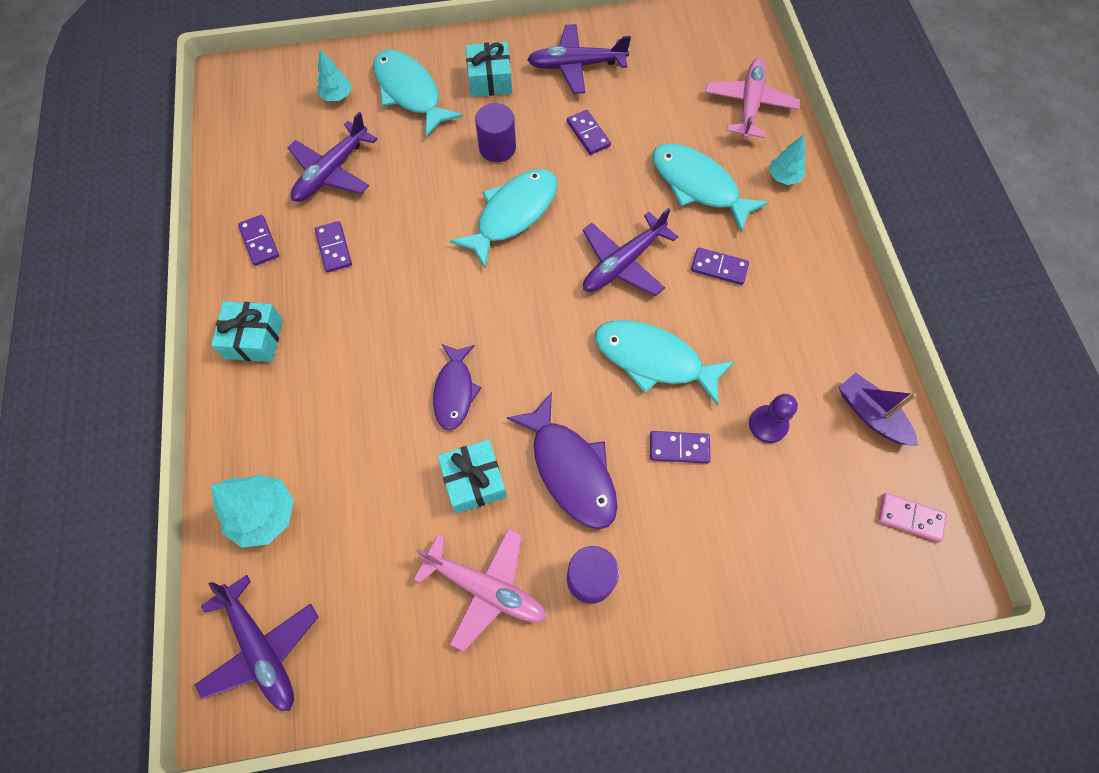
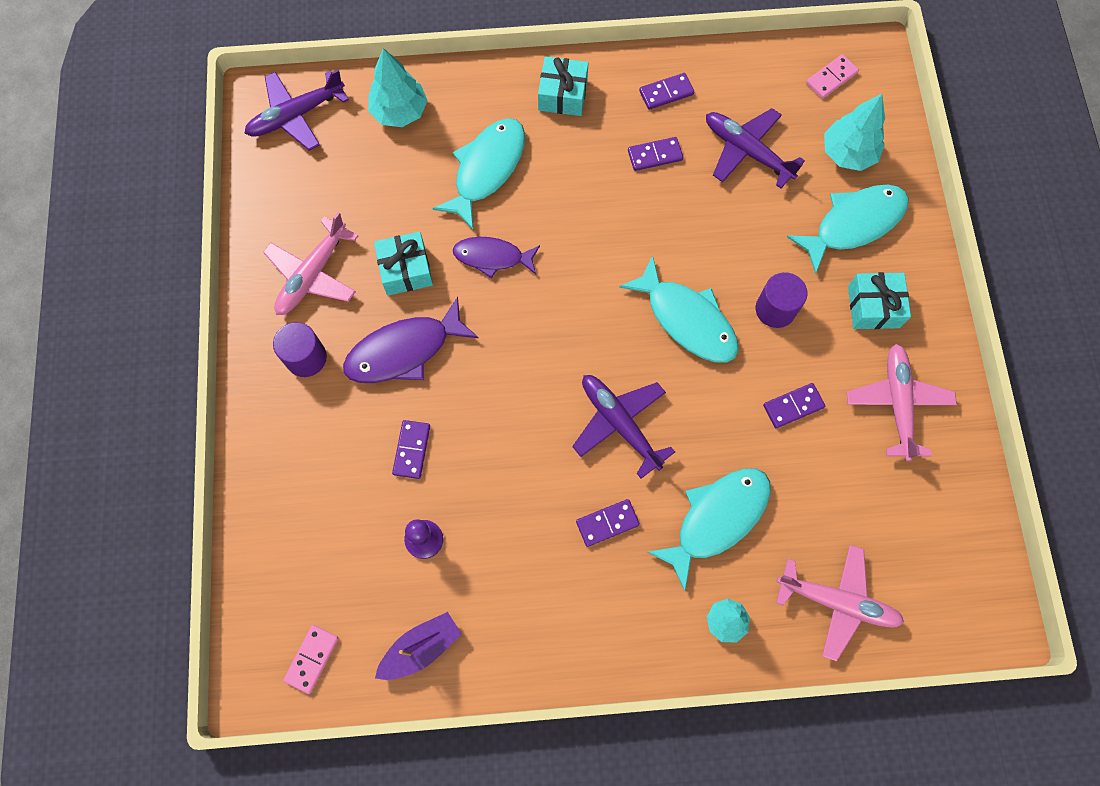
camera: 95 degrees right, 5 degrees up
turquoise tree [317,50,352,101] -> turquoise tree [824,94,885,171], size x1.63
purple plane [527,24,631,94] -> pink plane [847,344,957,461]
turquoise fish [595,320,735,406] -> turquoise fish moved to [432,118,525,231]
purple domino [691,248,749,285] -> purple domino turned 45 degrees clockwise [576,499,640,547]
none -> pink domino [806,54,859,99]

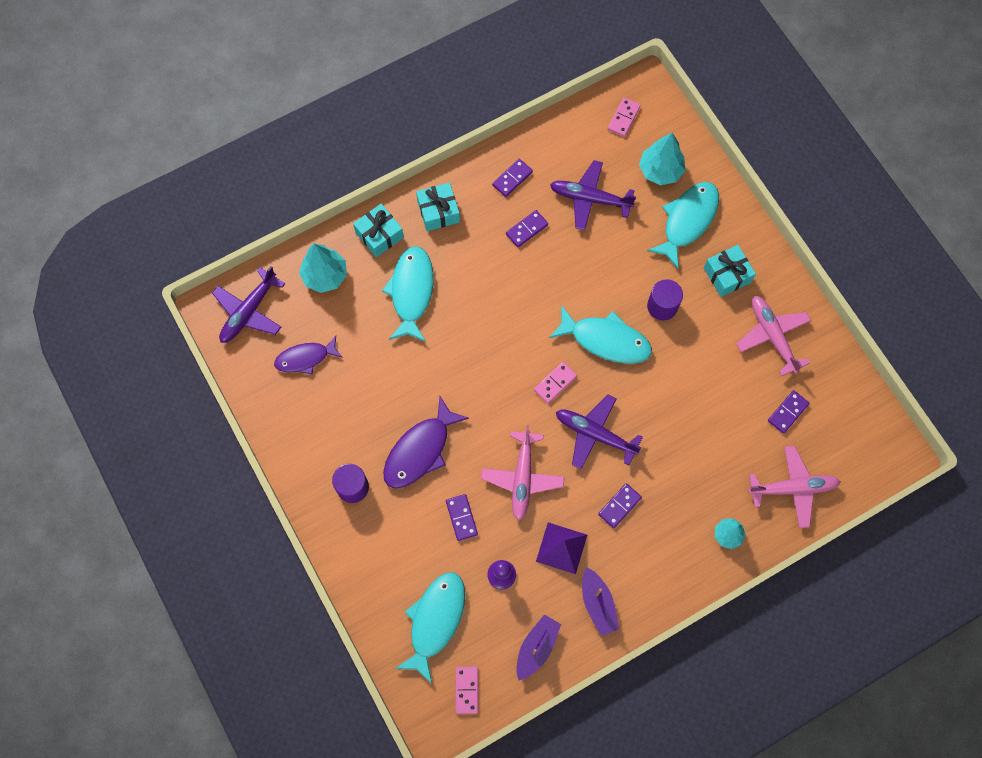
camera: 25 degrees left, 0 degrees up
pink plane [263,212,358,315] -> pink plane moved to [481,425,565,521]
turquoise gift [374,232,433,295] -> turquoise gift moved to [353,204,404,257]
purple fish [453,237,540,279] -> purple fish moved to [274,336,343,374]
turquoise fish [647,468,771,591] -> turquoise fish moved to [395,572,465,684]
purple domino [763,383,825,428] -> purple domino moved to [768,390,810,434]
none -> pink domino [534,362,577,404]
none -> purple pyramid [536,522,587,574]
none -> purple boat [582,567,619,636]

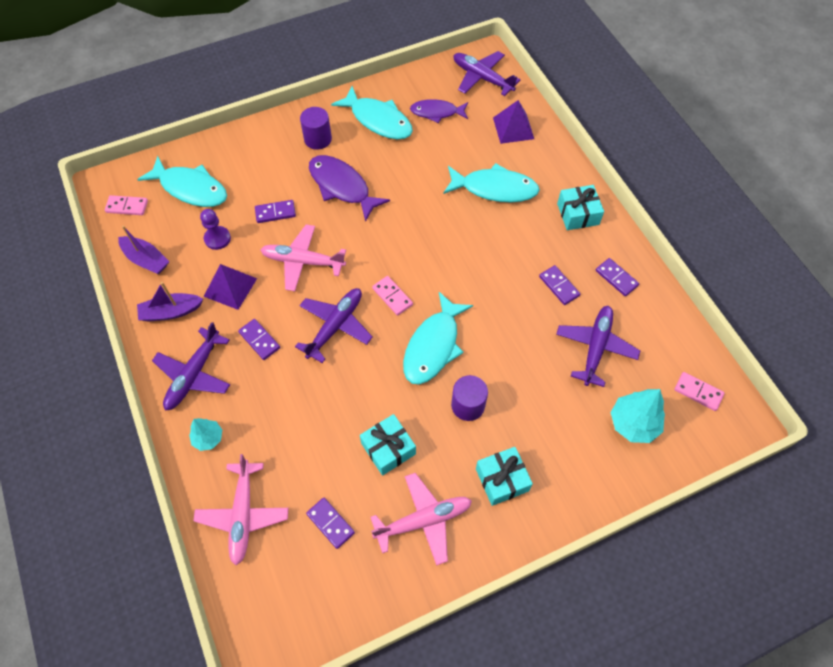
camera: 95 degrees right, 10 degrees down
purple fish [274,336,343,374] -> purple fish turned 75 degrees counterclockwise [410,99,468,123]
turquoise tree [299,244,347,293] -> purple pyramid [493,100,534,144]
turquoise gift [353,204,404,257] -> turquoise gift moved to [360,414,416,476]
turquoise fish [647,182,719,269] -> turquoise fish moved to [331,86,413,139]
none -> purple plane [152,322,230,411]

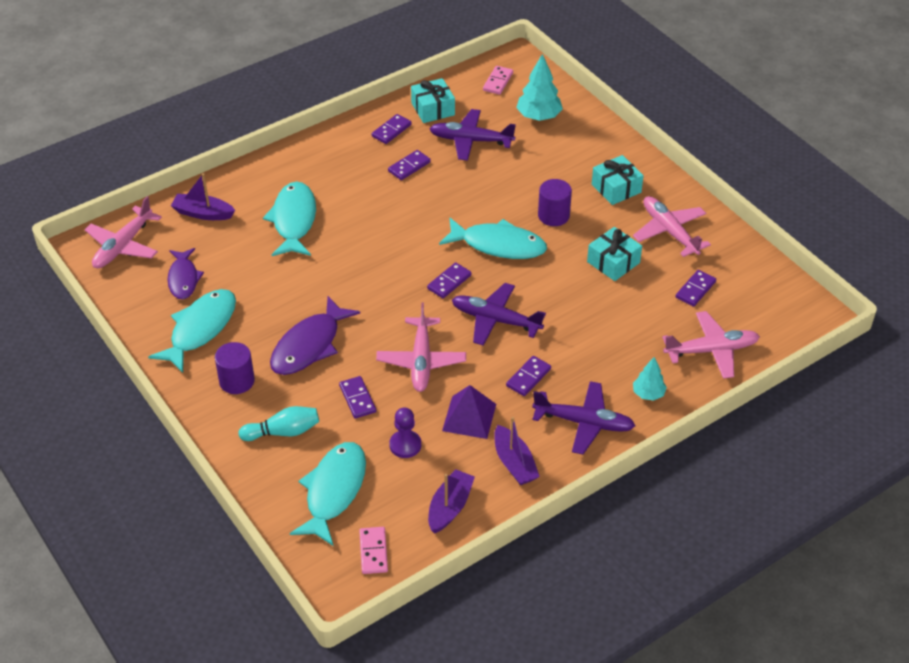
camera: 100 degrees left, 15 degrees down
pink domino [372,276,413,316] -> purple domino [427,262,471,298]
purple plane [453,51,520,96] -> pink plane [85,196,162,268]
purple pyramid [493,100,534,144] -> purple boat [171,173,235,220]
turquoise gift [557,185,604,230] -> turquoise gift moved to [411,78,455,123]
none -> turquoise bowling pin [238,406,319,441]

